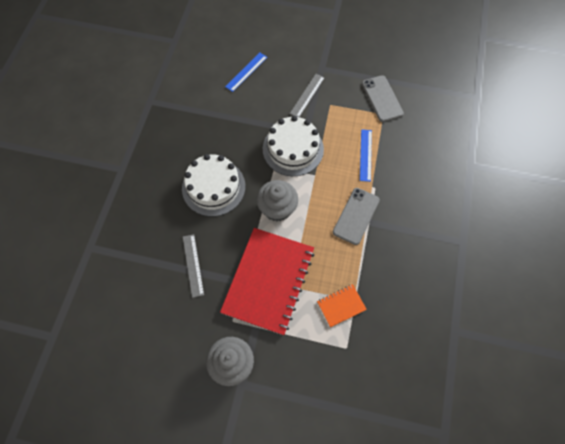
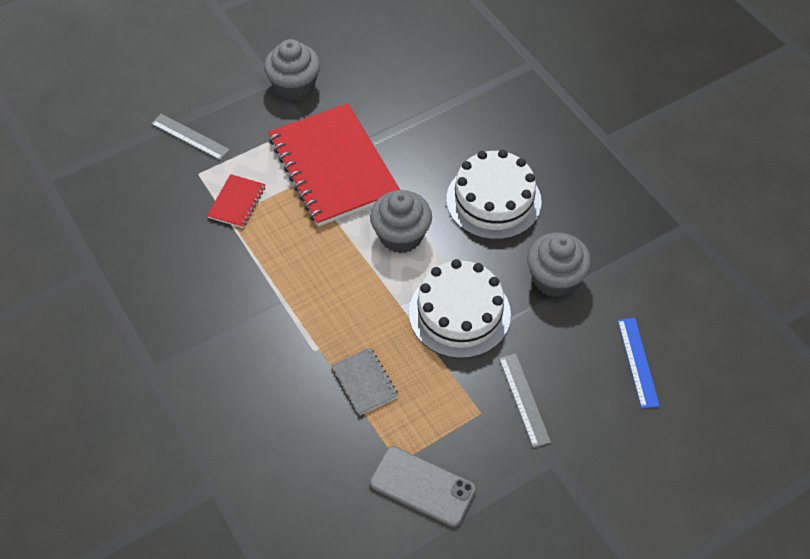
camera: 135 degrees right, 10 degrees down
grey ruler [183,234,204,298] -> grey ruler moved to [151,114,230,160]
orange notebook [317,284,367,327] -> red notebook [207,174,266,228]
grey phone [333,188,380,245] -> none
blue ruler [360,129,372,182] -> grey notebook [332,348,399,415]
none -> grey cupcake [527,232,591,297]

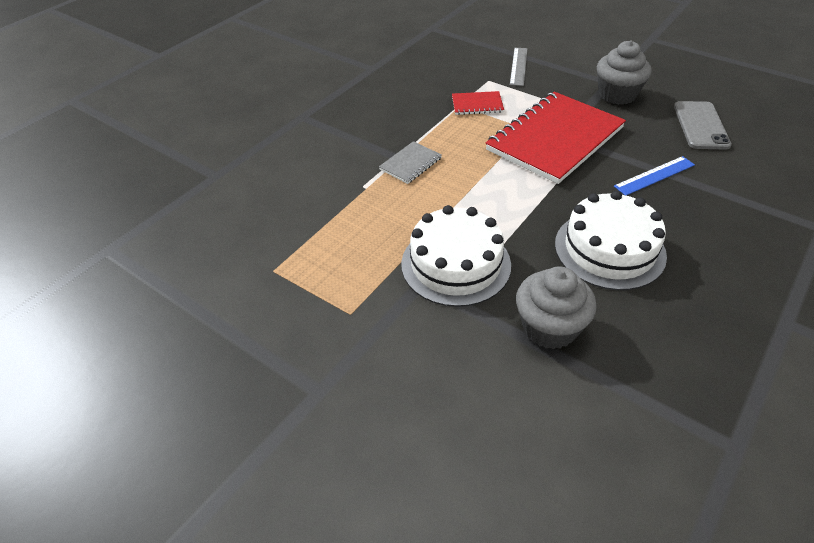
camera: 70 degrees right, 10 degrees down
grey notebook [332,348,399,415] -> grey notebook moved to [379,141,442,184]
grey cupcake [370,190,432,253] -> none
grey phone [370,446,476,527] -> grey phone moved to [674,101,732,150]
grey ruler [499,353,551,448] -> none
blue ruler [618,318,660,409] -> blue ruler moved to [614,156,695,195]

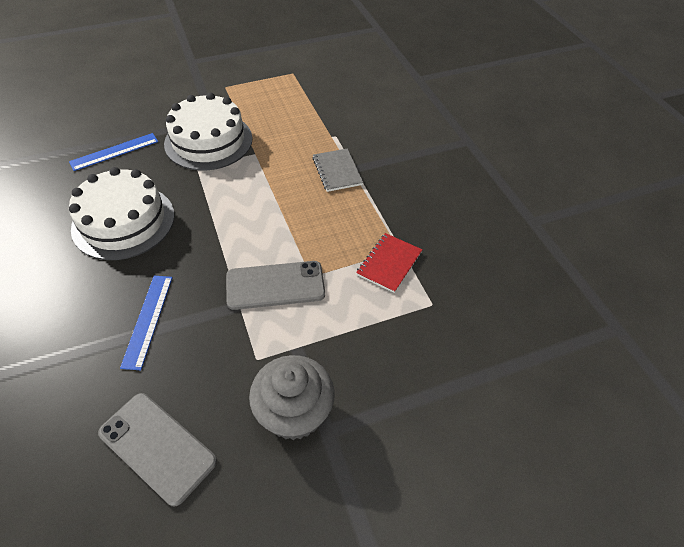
camera: 120 degrees right, 5 degrees up
red notebook [485,92,626,184] -> grey phone [226,261,325,310]
grey ruler [510,48,528,86] -> none
grey cupcake [516,266,597,349] -> blue ruler [69,133,158,171]

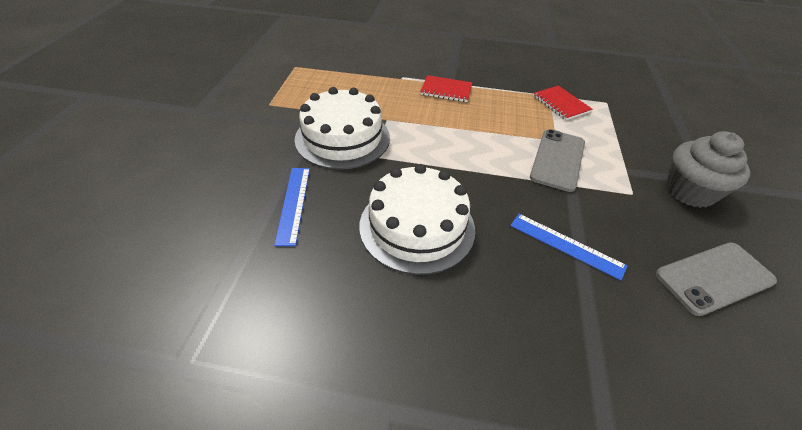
camera: 60 degrees left, 5 degrees down
grey notebook [312,148,363,192] -> red notebook [420,75,472,102]

